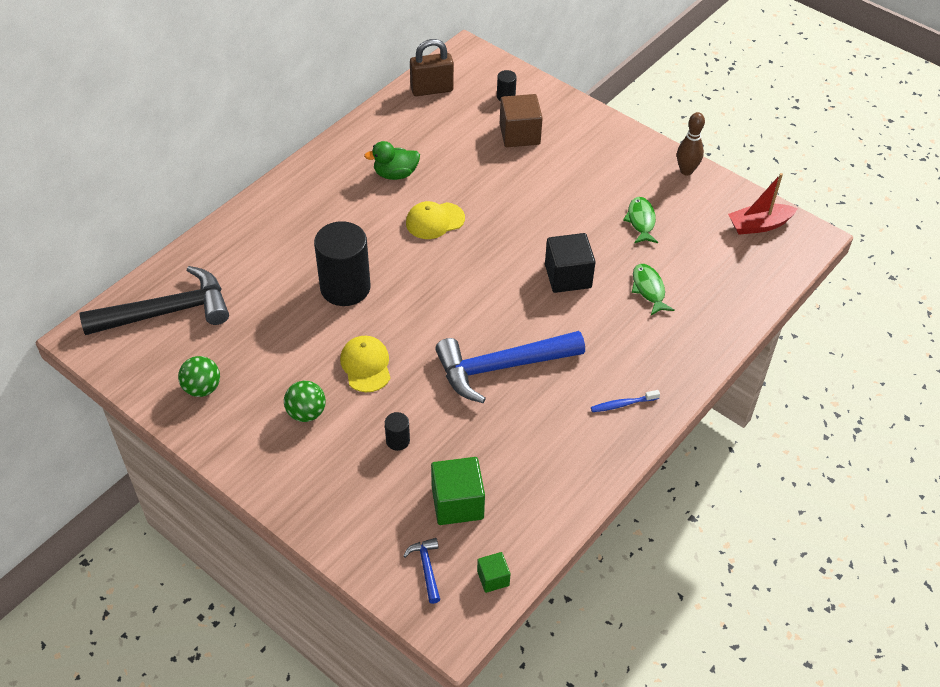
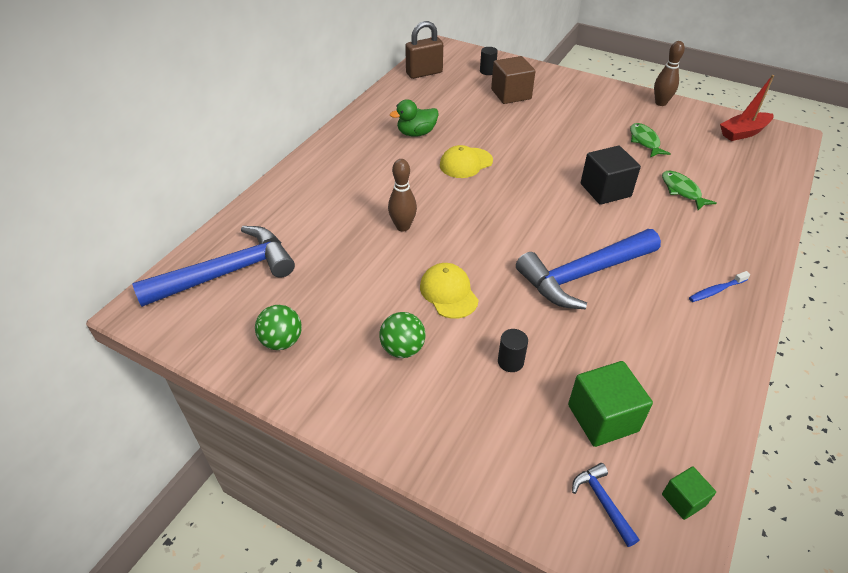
camera: 10 degrees left, 5 degrees down
black hammer [80,266,229,335] -> blue hammer [132,226,295,307]
black cylinder [314,221,370,306] -> brown bowling pin [388,159,417,232]

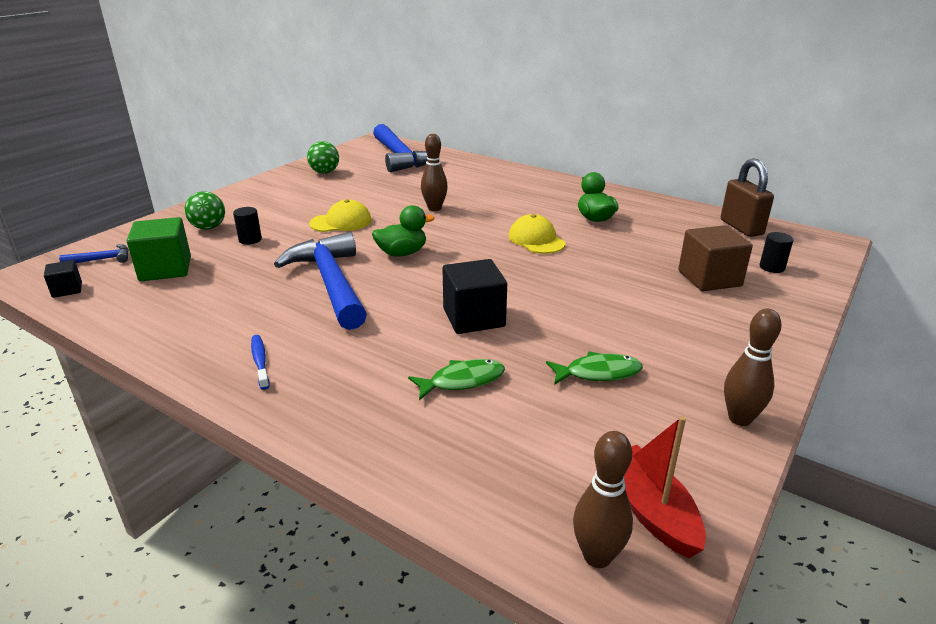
camera: 95 degrees right, 15 degrees down
green ball [380,312,425,358] -> green ball moved to [185,191,225,230]
green cube [662,466,716,520] -> black cube [44,260,82,298]
none -> green duck [372,205,435,257]
none -> brown bowling pin [573,431,633,568]

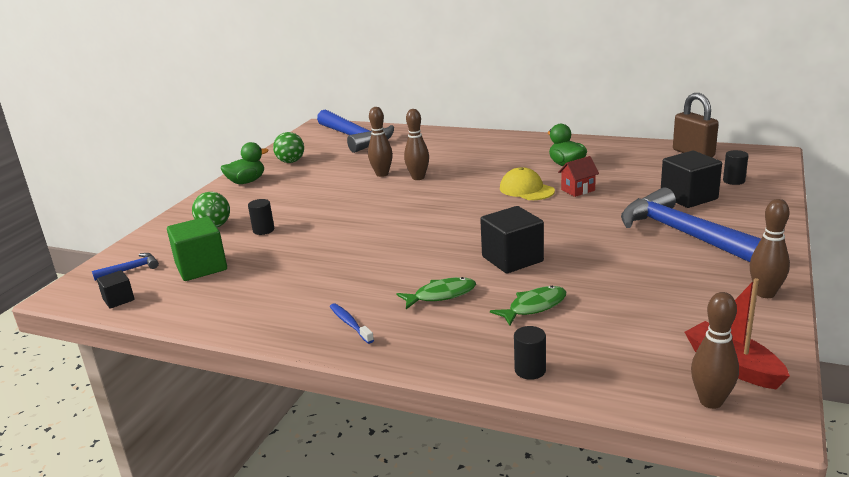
camera: 10 degrees left, 5 degrees down
blue hammer [274,232,367,330] -> blue hammer moved to [621,187,761,262]
yellow cap [309,199,372,232] -> none
green duck [372,205,435,257] -> green duck moved to [221,142,269,184]
green fish [546,351,643,385] -> green fish moved to [396,277,476,309]
brown cube [678,225,753,291] -> black cube [661,151,722,208]
none -> brown bowling pin [368,107,393,177]
none -> black cylinder [514,326,546,380]
none -> red house [558,156,599,197]

